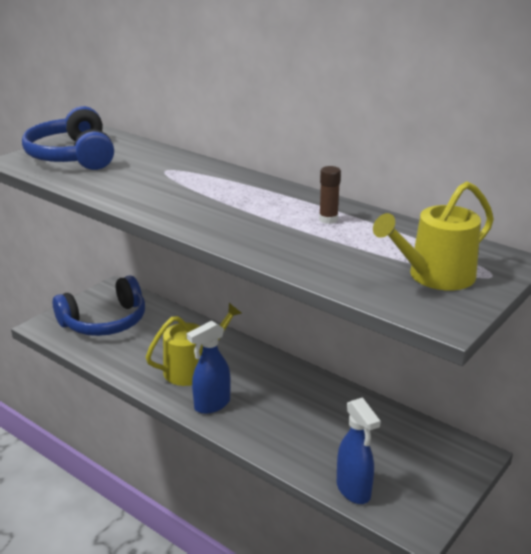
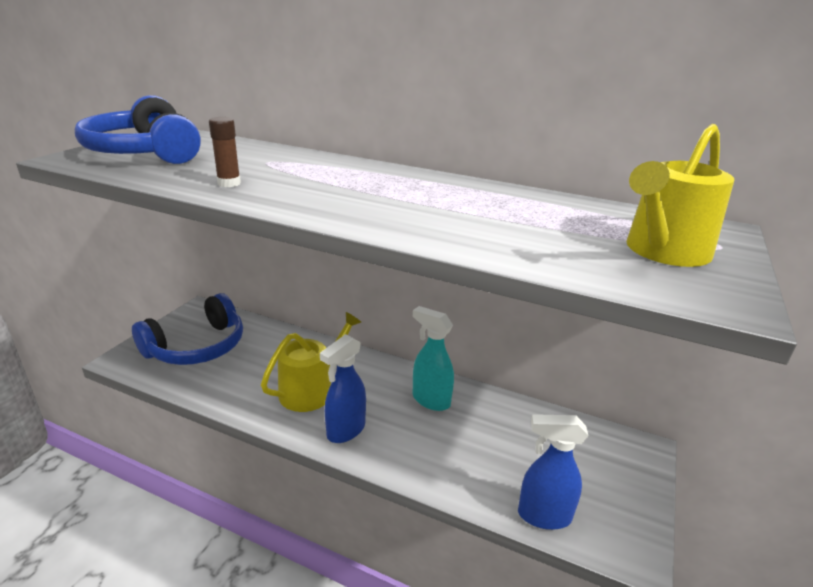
camera: 15 degrees left, 0 degrees up
brown glue stick [319,166,341,224] -> brown glue stick moved to [209,117,241,187]
blue spray bottle [337,397,381,504] -> blue spray bottle turned 135 degrees clockwise [518,414,589,530]
none -> turquoise spray bottle [413,306,454,411]

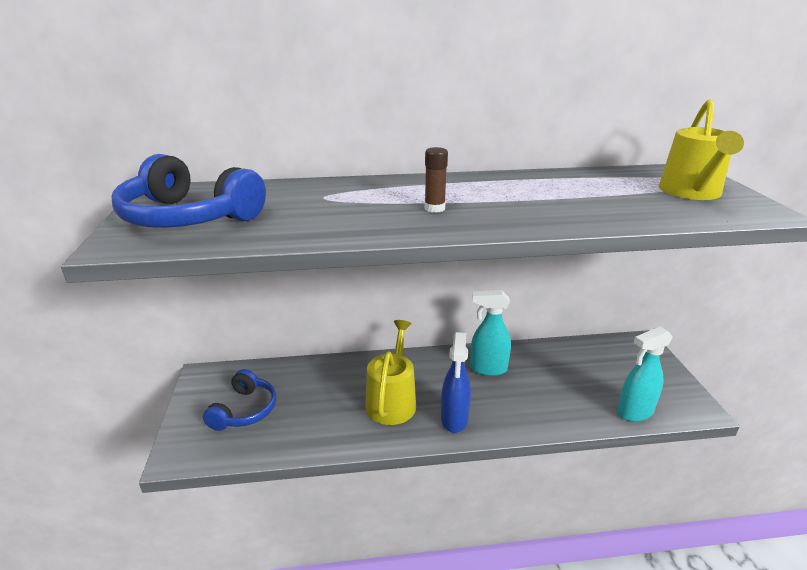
camera: 30 degrees left, 0 degrees up
blue headphones [132,293,243,365] -> blue headphones [203,369,277,431], size x0.65
brown glue stick [209,117,241,187] -> brown glue stick moved to [424,147,448,213]
blue spray bottle [518,414,589,530] -> turquoise spray bottle [617,326,673,422]

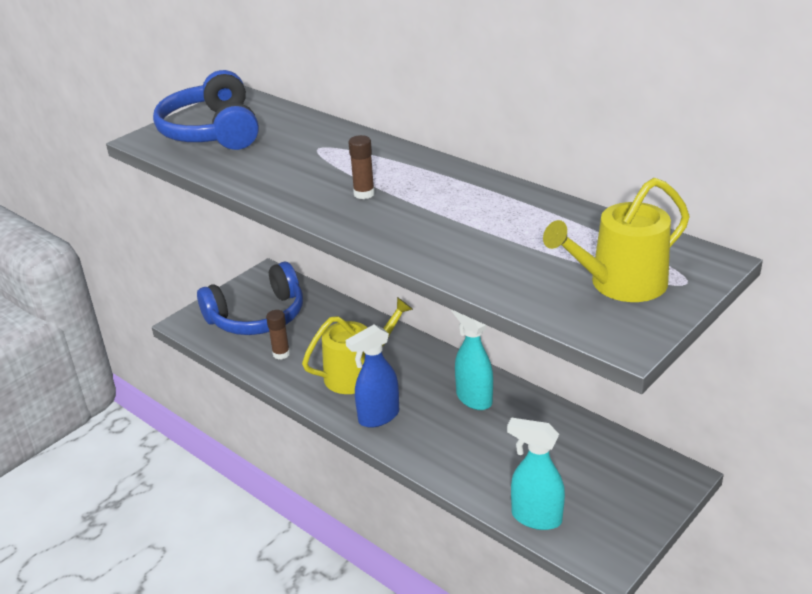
camera: 50 degrees right, 5 degrees up
blue headphones [203,369,277,431] -> blue headphones [197,262,303,335], size x1.54
none -> brown glue stick [266,310,290,360]

